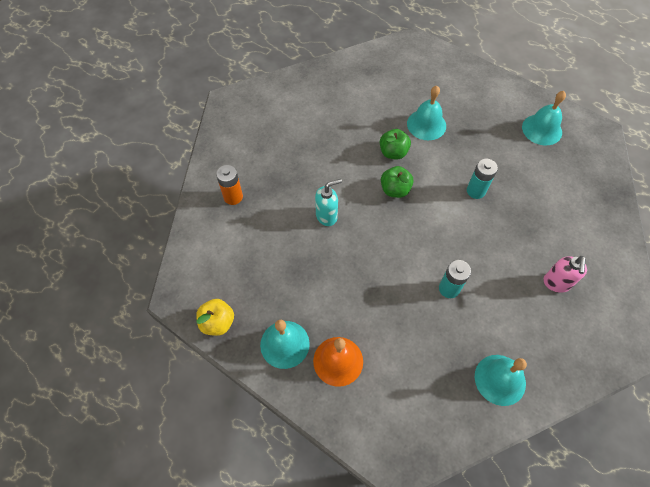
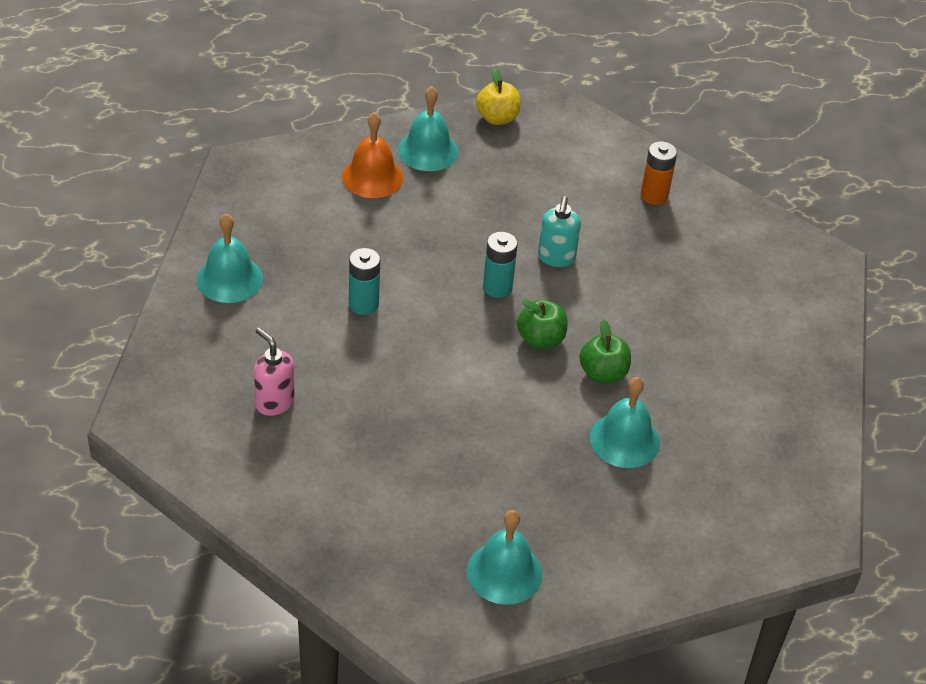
camera: 120 degrees right, 15 degrees down
turquoise battery [467,159,498,199] -> turquoise battery moved to [483,232,518,298]

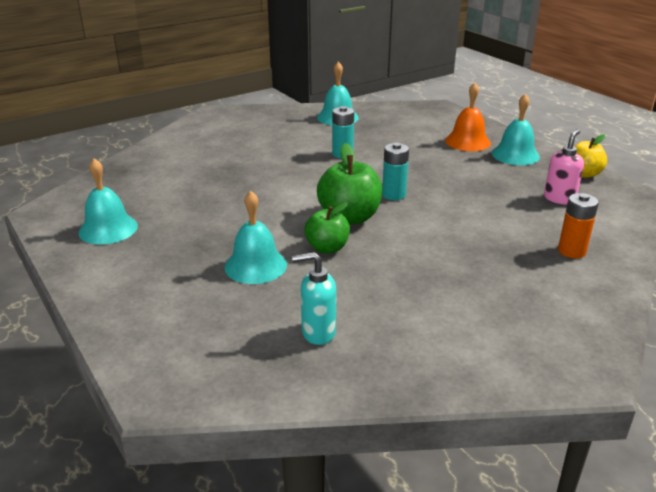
camera: 80 degrees right, 15 degrees down
pink soap dispenser [254,327,294,416] -> pink soap dispenser moved to [544,129,584,204]
green apple [517,299,568,349] -> green apple [317,143,382,225], size x1.54
turquoise soap dispenser [538,196,581,267] -> turquoise soap dispenser moved to [292,252,336,345]

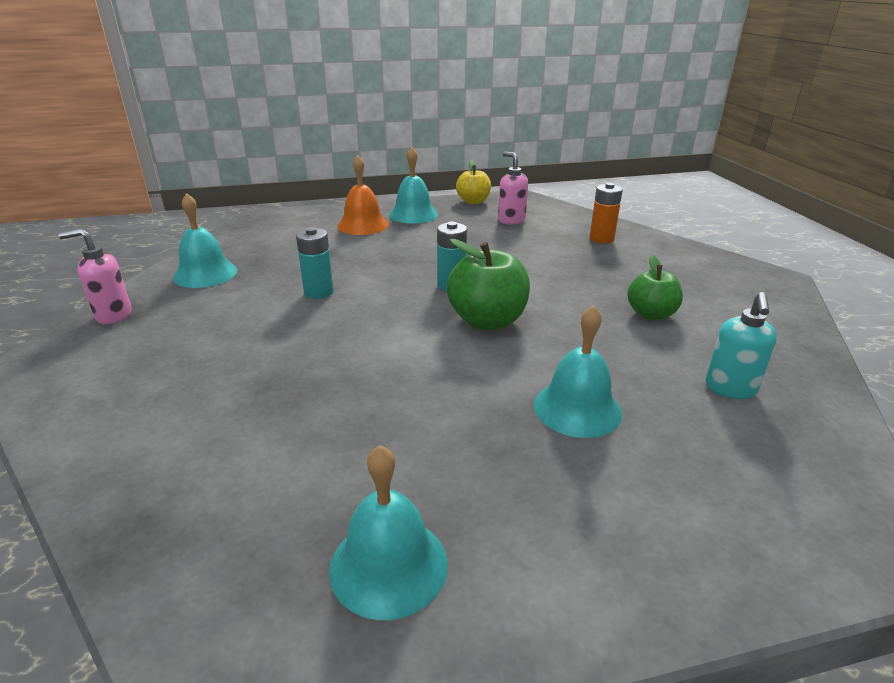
camera: 70 degrees left, 0 degrees up
green apple [304,202,350,253] -> green apple moved to [627,255,683,320]
none -> pink soap dispenser [58,229,132,324]

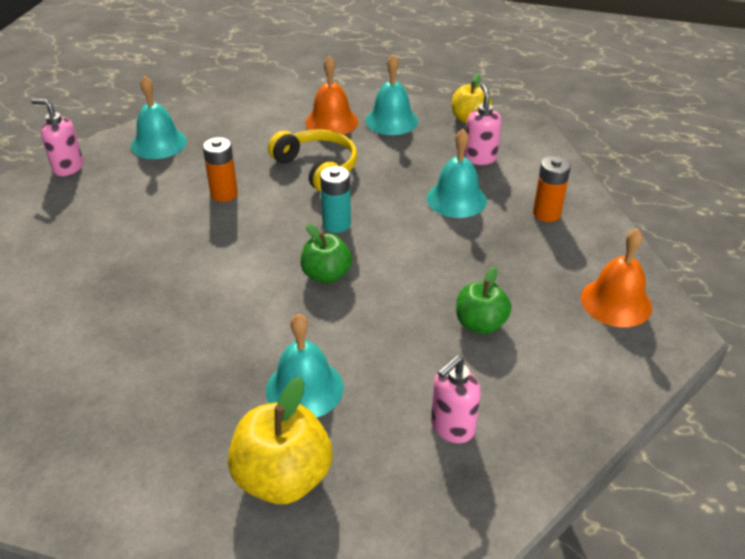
camera: 30 degrees right, 10 degrees up
turquoise battery [296,227,334,299] -> orange battery [203,137,238,202]
turquoise bell [329,445,448,620] -> turquoise bell moved to [427,129,487,218]
green apple [447,239,530,330] -> green apple [301,224,352,284], size x0.65
turquoise soap dispenser [705,292,777,399] -> pink soap dispenser [431,355,481,443]
none -> yellow apple [228,377,333,504]
none -> yellow headphones [268,129,357,192]
none -> orange bell [581,228,652,327]

